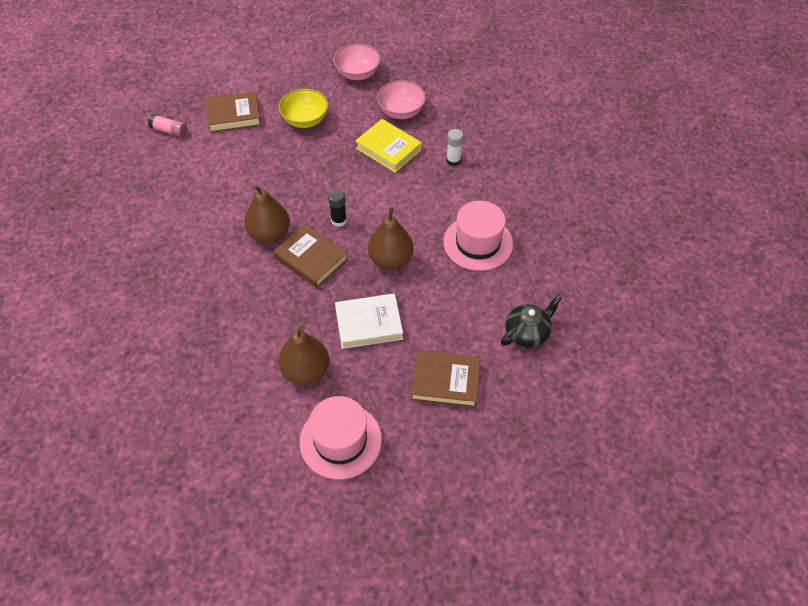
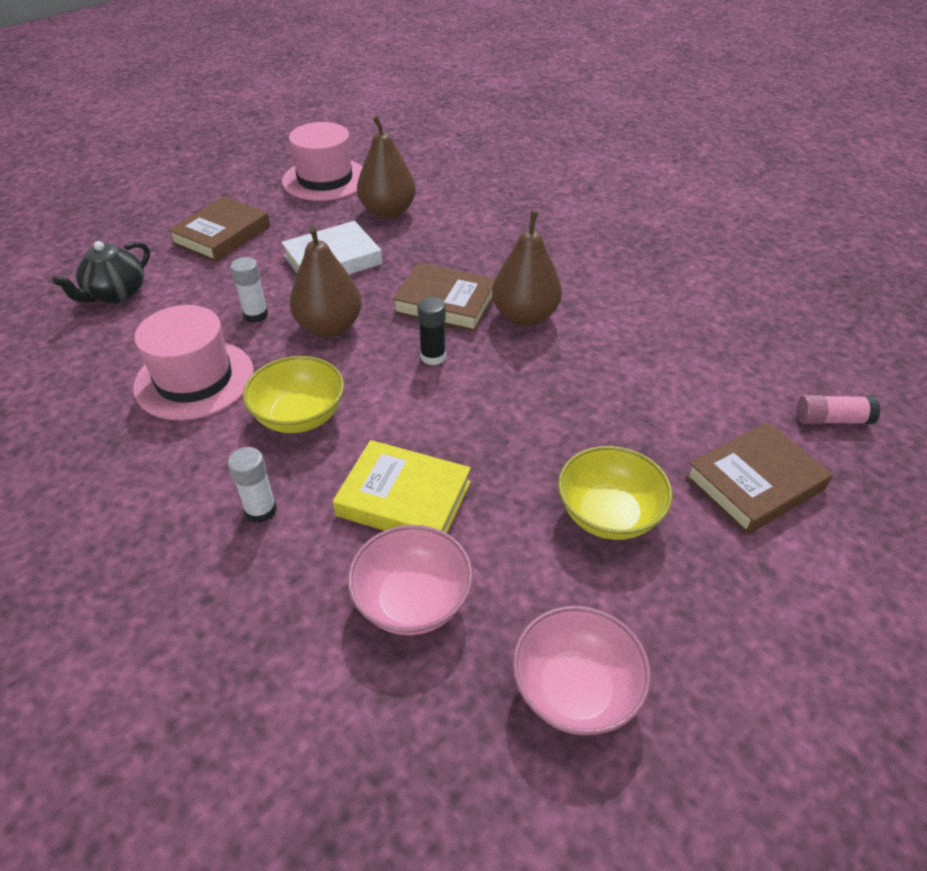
camera: 160 degrees right, 10 degrees down
brown book [411,350,480,408] -> brown book turned 45 degrees counterclockwise [168,196,270,262]
none -> white glue stick [230,257,268,323]
none -> yellow bowl [243,356,344,433]

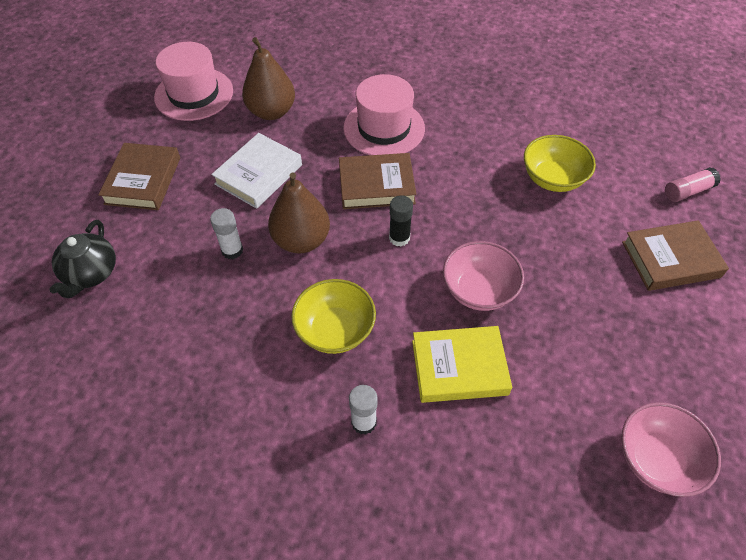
camera: 25 degrees left, 10 degrees up
pink hat [133,305,254,420] -> pink hat moved to [343,74,425,155]
pink bowl [347,525,473,635] -> pink bowl moved to [443,241,524,311]
brown pear [492,211,562,326] -> none
yellow bowl [558,446,673,540] -> yellow bowl moved to [524,135,596,192]
brown book [685,422,833,535] -> brown book turned 45 degrees clockwise [622,220,729,291]

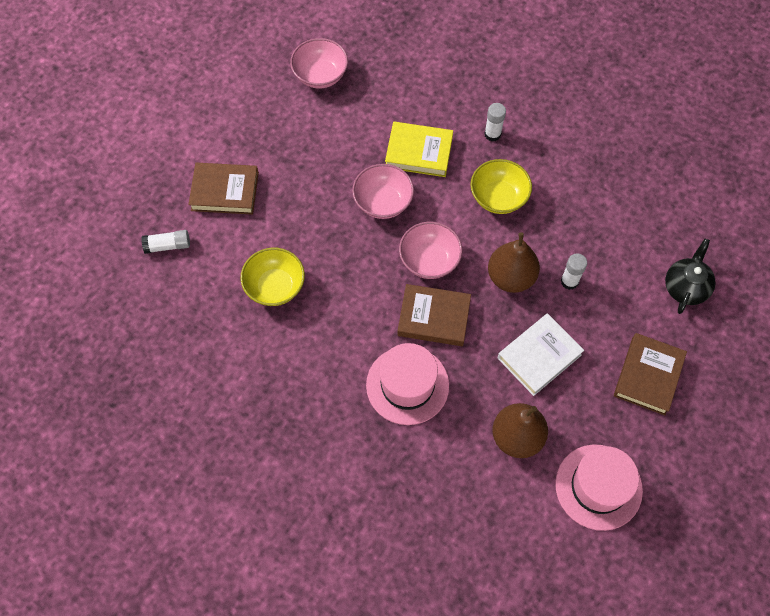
camera: 165 degrees left, 10 degrees up
black glue stick [389,195,413,247] -> pink bowl [399,222,462,279]
pink glue stick [665,167,721,202] -> white glue stick [141,230,190,254]

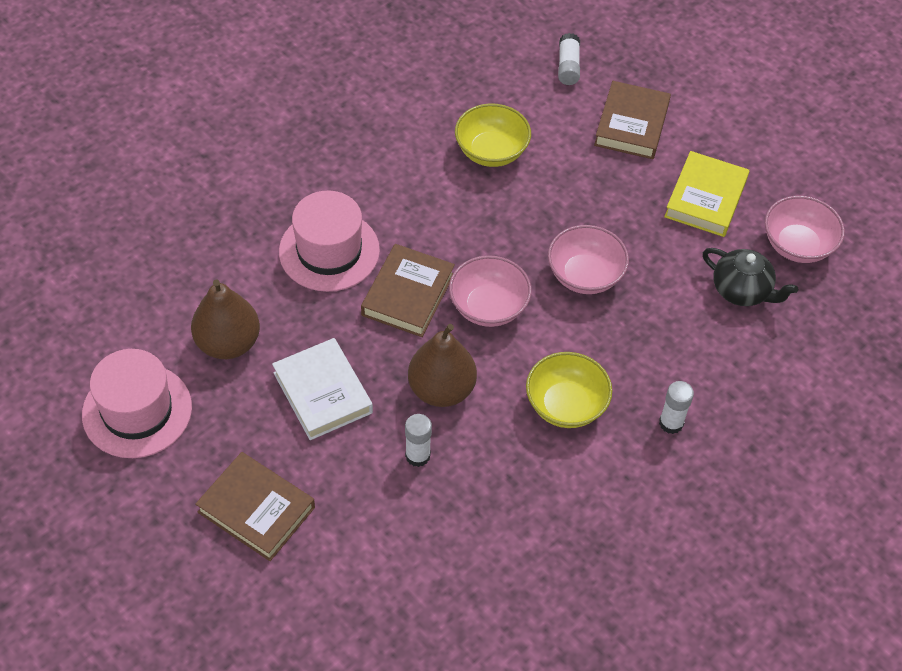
camera: 100 degrees right, 10 degrees down
yellow book [385,122,453,177] -> yellow book moved to [664,151,749,237]
black teapot [665,238,715,314] -> black teapot moved to [703,248,798,306]

